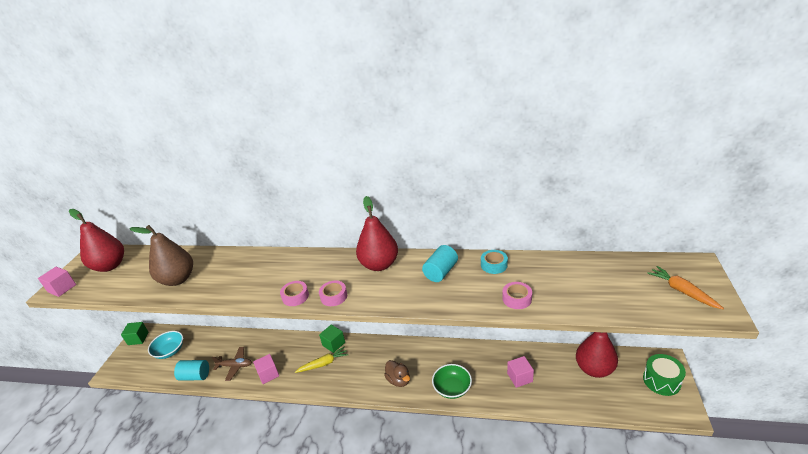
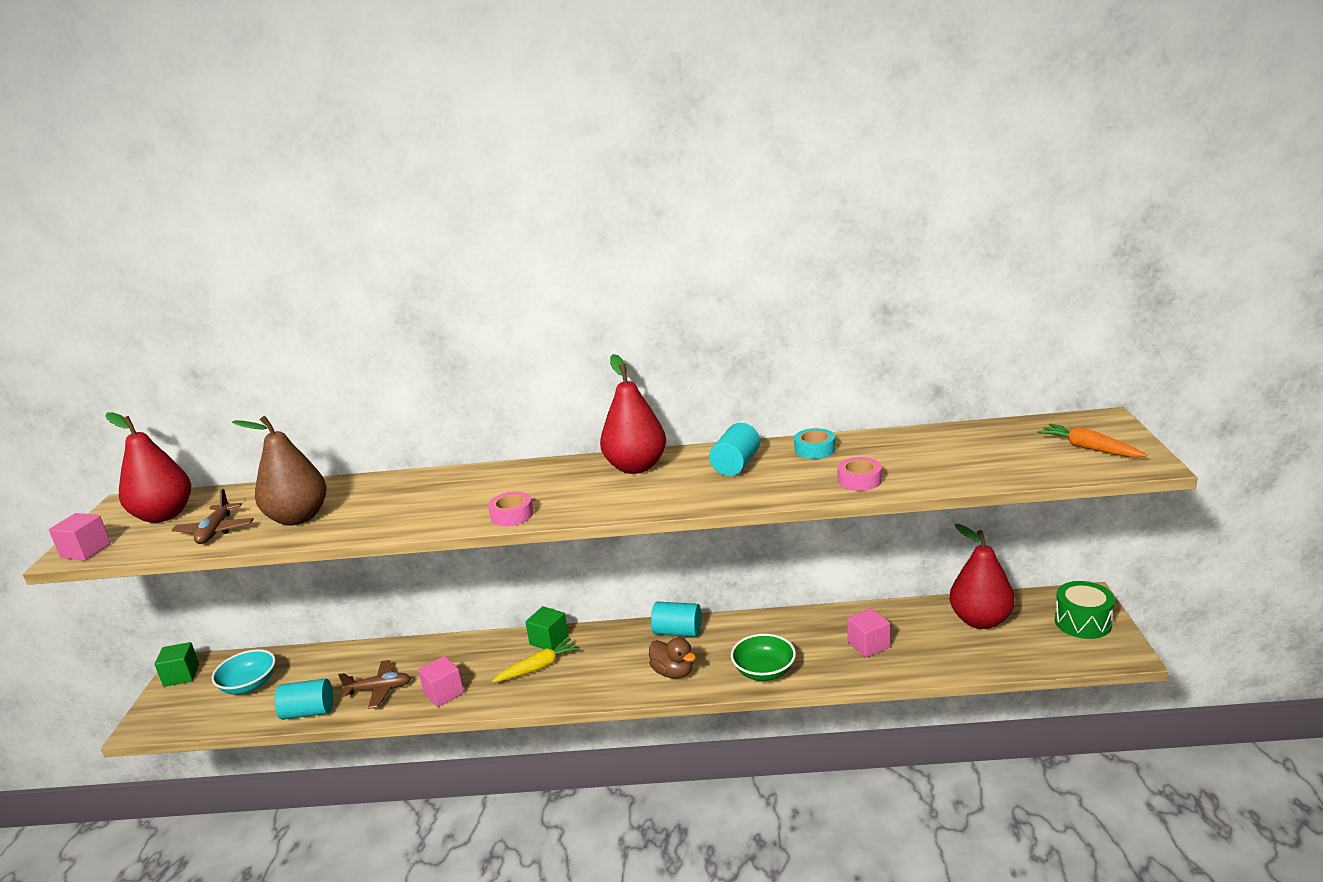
camera: 10 degrees left, 10 degrees down
pink tape [319,280,347,306] -> none
none -> brown plane [171,489,254,544]
none -> turquoise cylinder [651,602,701,637]

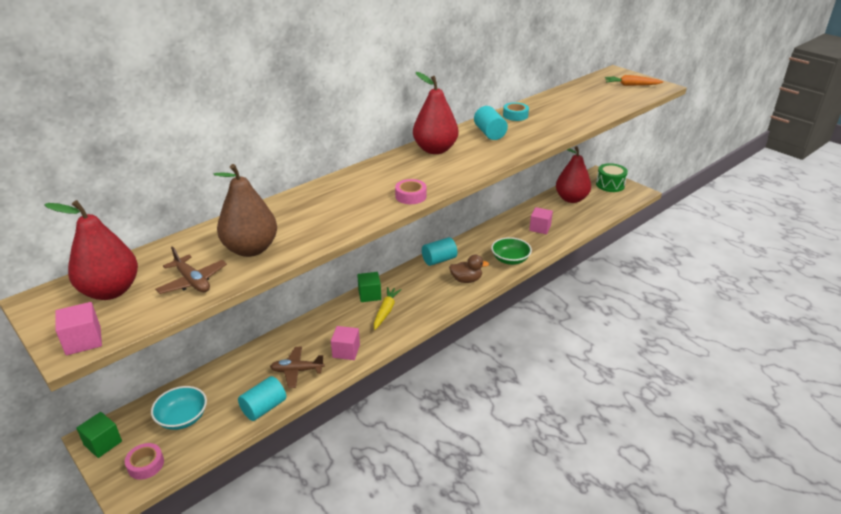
camera: 45 degrees left, 10 degrees up
brown plane [339,660,411,709] -> brown plane turned 135 degrees counterclockwise [270,347,324,388]
pink tape [837,457,882,491] -> pink tape moved to [125,443,164,480]

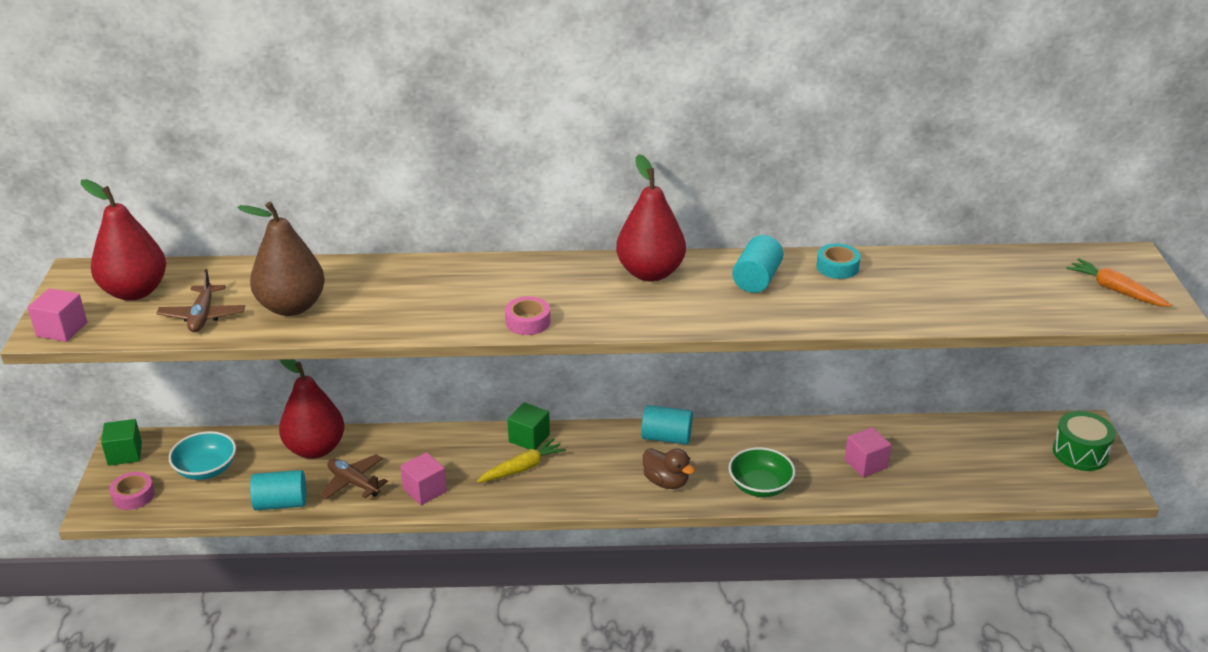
camera: 40 degrees right, 0 degrees up
red pear [556,146,591,203] -> red pear moved to [279,359,344,459]

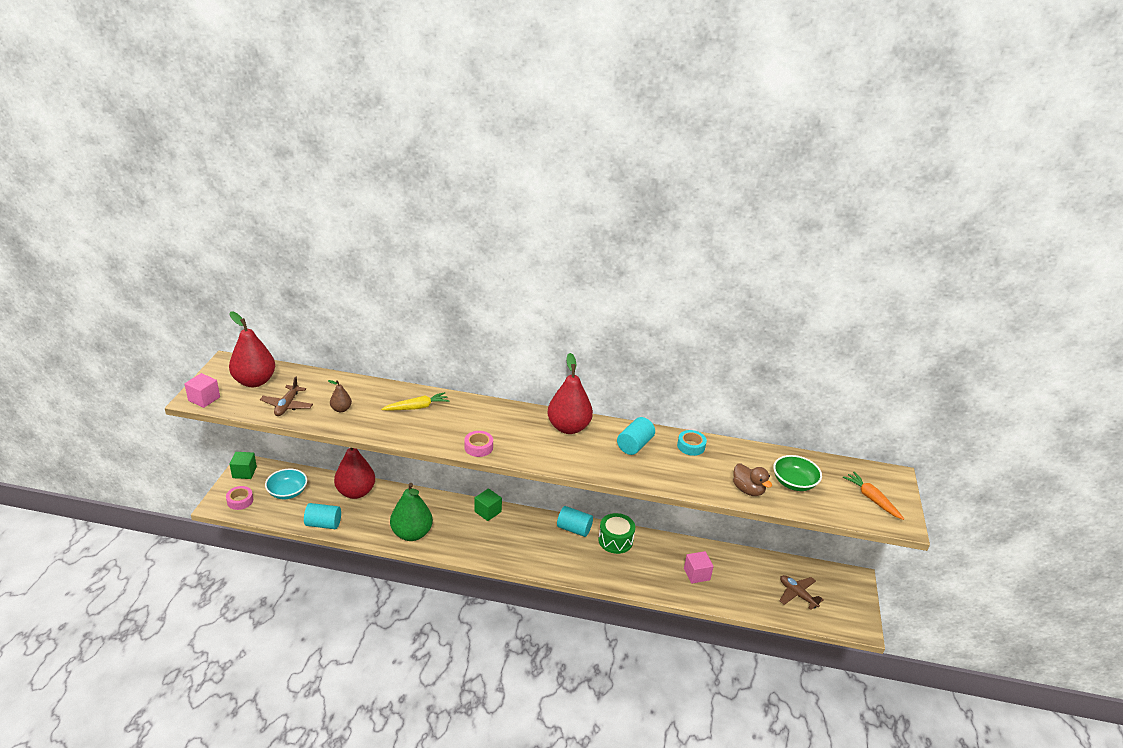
camera: 10 degrees right, 0 degrees up
brown pear [237,202,325,316] -> brown pear [328,380,352,412], size x0.47
brown plane [320,454,388,500] -> brown plane moved to [779,575,824,610]
pink cube [400,452,447,505] -> green pear [390,483,433,541]
yellow carrot [477,438,566,483] -> yellow carrot moved to [381,392,449,411]
brown duck [643,448,695,489] -> brown duck moved to [733,464,772,496]
green bowl [728,447,796,497] -> green bowl moved to [773,455,822,491]
green drum [1053,411,1116,471] -> green drum moved to [598,513,635,554]

